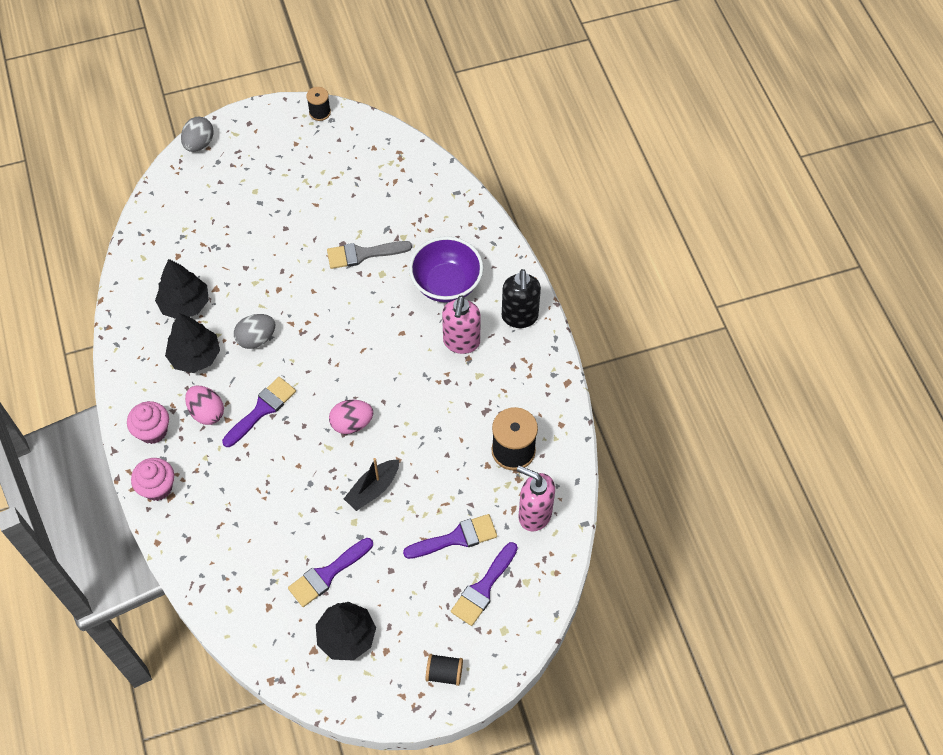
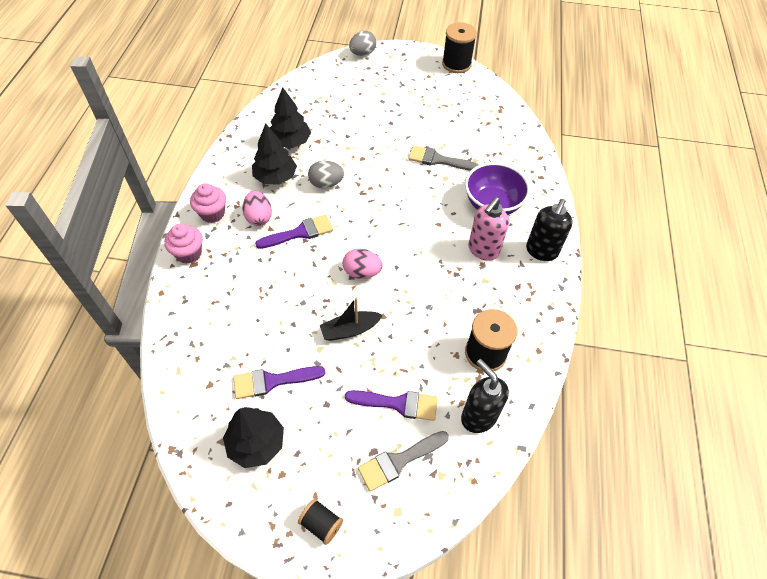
camera: 25 degrees right, 5 degrees down
black spool [306,87,331,121] -> black spool [442,22,477,73], size x1.76
purple brush [451,542,518,626] -> grey brush [358,431,449,492]
pink soap dispenser [517,465,555,532] -> black soap dispenser [461,359,509,433]

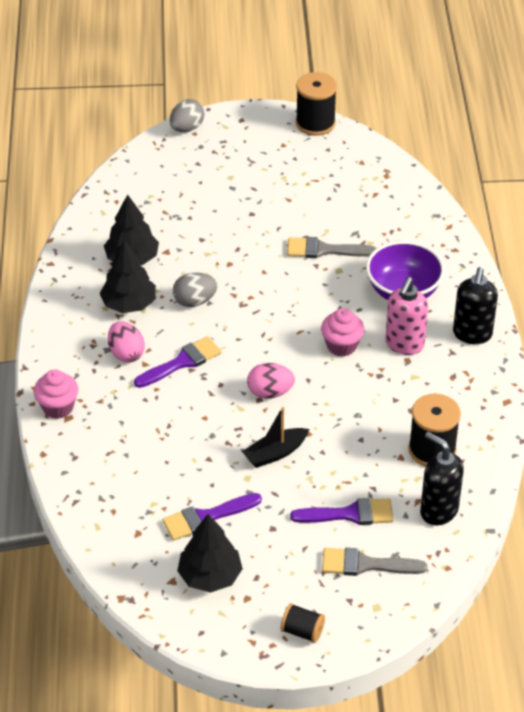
camera: 10 degrees left, 10 degrees down
pink cupcake [190,183,226,223] -> pink cupcake moved to [321,308,364,357]
grey brush [358,431,449,492] -> grey brush turned 45 degrees clockwise [322,548,427,576]

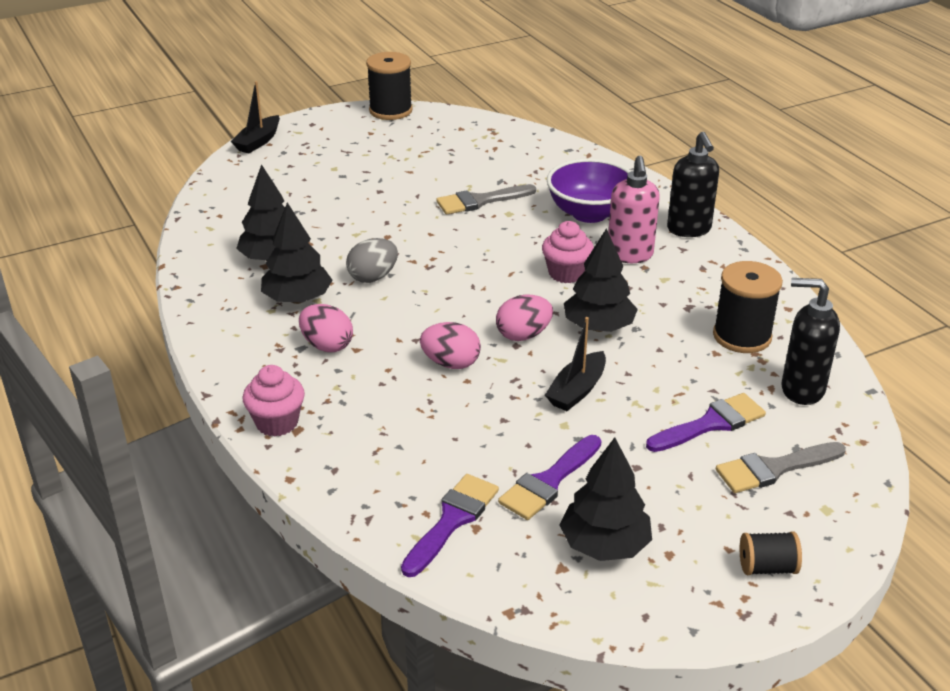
camera: 25 degrees left, 10 degrees down
purple brush [134,336,222,388] -> purple brush moved to [401,474,499,577]
grey egg [170,99,204,132] -> black boat [230,81,280,153]
none -> pink egg [420,322,481,369]
none -> black tree [564,228,638,332]

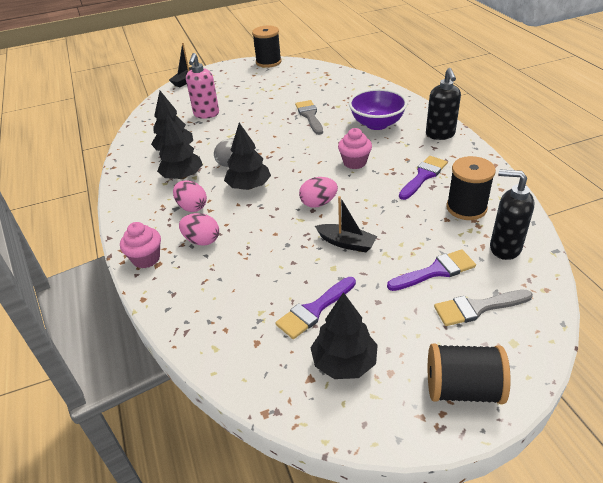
camera: 10 degrees right, 5 degrees up
purple brush [401,474,499,577] -> purple brush moved to [399,156,447,200]
pink egg [420,322,481,369] -> pink egg moved to [179,213,219,246]
grey brush [436,184,536,214] -> grey brush turned 90 degrees clockwise [295,100,323,135]
black boat [545,317,606,411] -> black boat turned 105 degrees counterclockwise [315,196,377,252]
black tree [564,228,638,332] -> black tree moved to [224,123,271,190]
pink soap dispenser [608,156,660,263] -> pink soap dispenser moved to [186,53,219,119]
black spool [740,532,802,575] -> black spool [428,343,511,404], size x1.76

